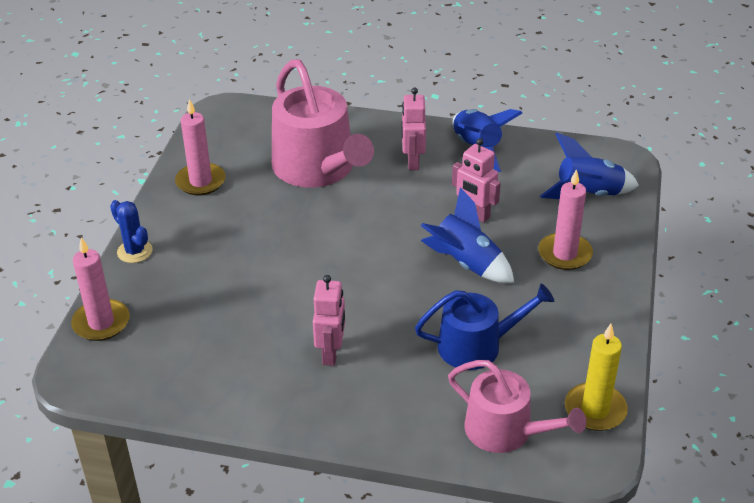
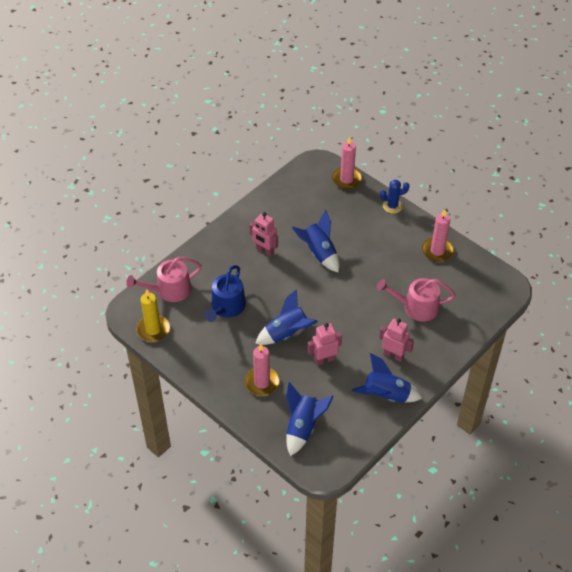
camera: 120 degrees right, 10 degrees up
pink watering can [272,59,374,188] -> pink watering can [377,278,456,322], size x0.63
none -> blue rocket [292,210,339,272]

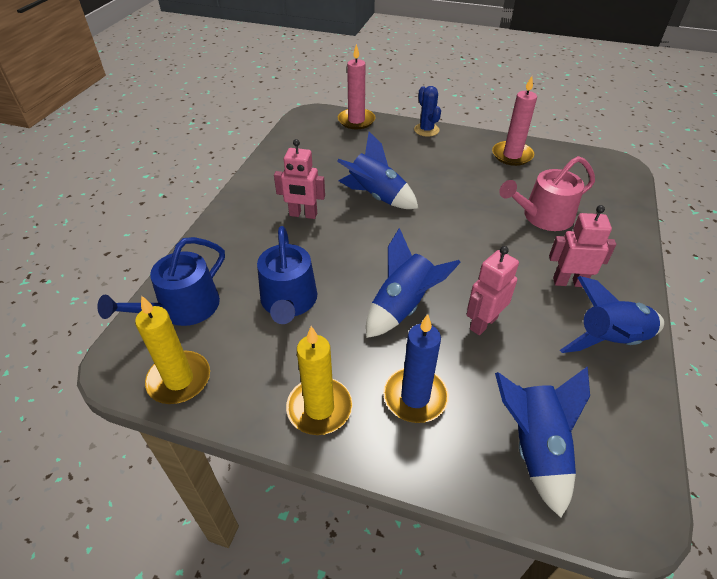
camera: 25 degrees left, 5 degrees down
pink watering can [126,257,202,302] -> blue watering can [97,237,225,326]
pink candle [245,343,280,396] -> blue candle [383,314,449,423]
blue cactus [380,180,409,214] -> blue cactus turned 75 degrees counterclockwise [414,86,441,137]
none -> yellow candle [286,326,353,435]

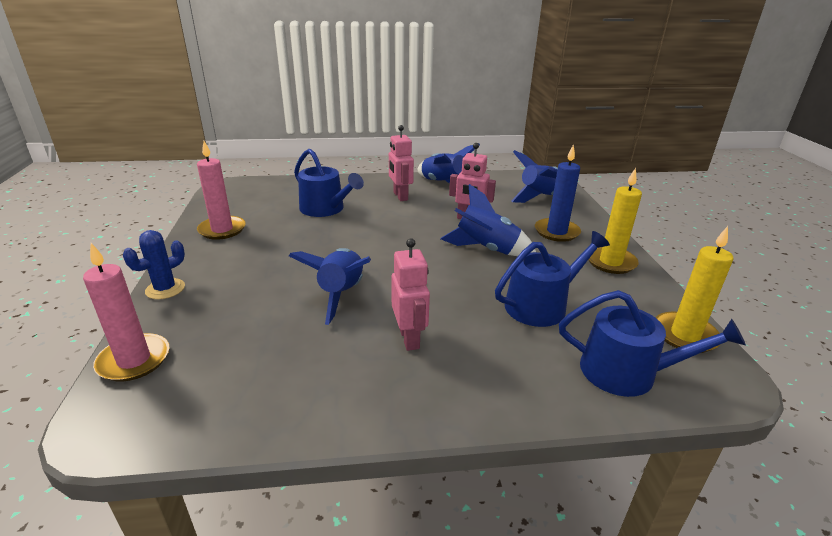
camera: 115 degrees left, 15 degrees down
pink watering can [499,156,595,231] -> blue watering can [294,149,364,217]

